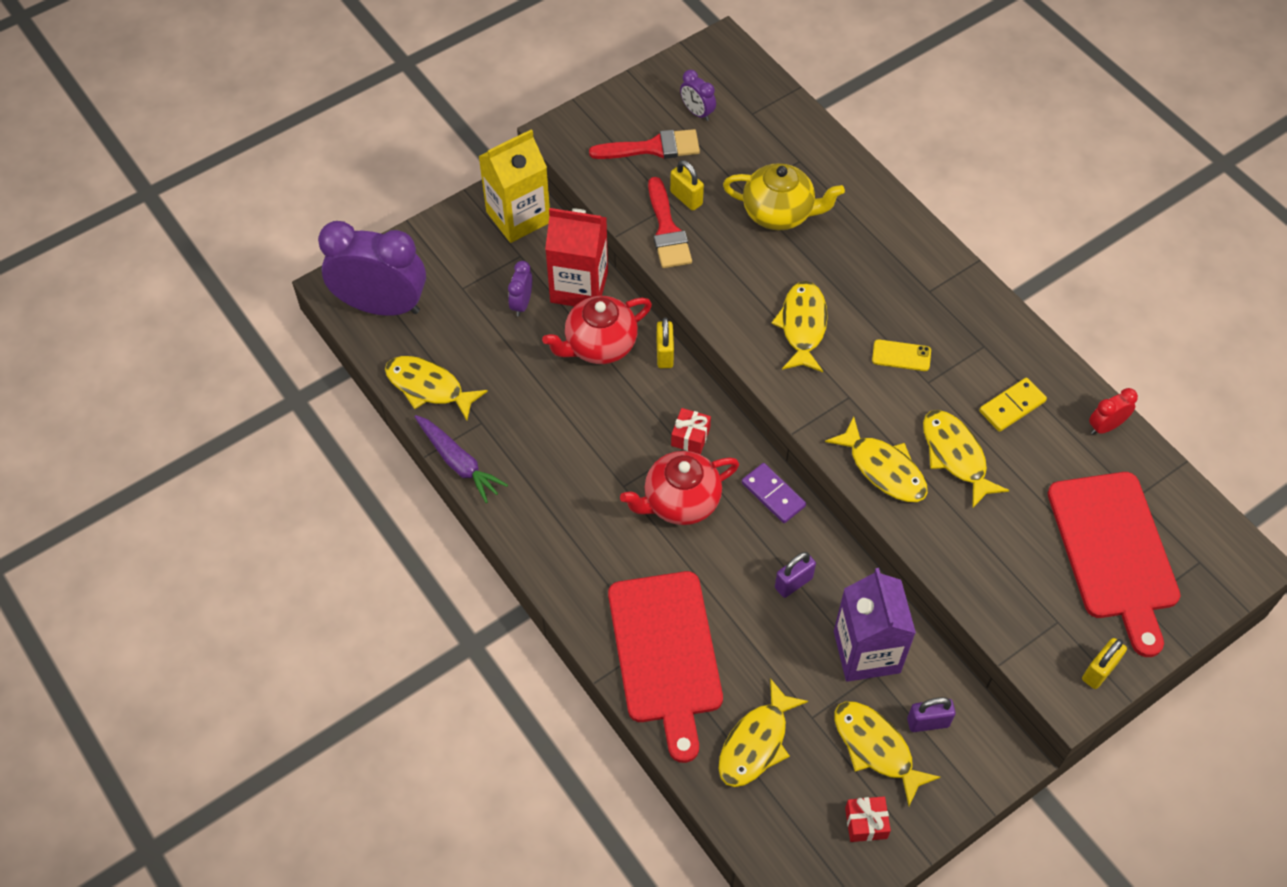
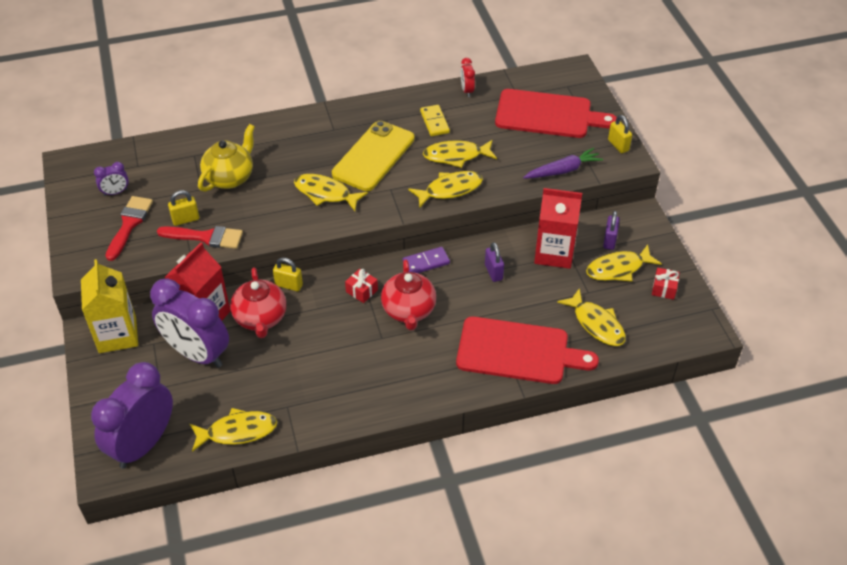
camera: 70 degrees left, 10 degrees down
yellow fish [385,356,488,420] -> yellow fish turned 150 degrees counterclockwise [190,408,277,452]
purple carrot [415,415,508,503] -> purple carrot moved to [523,148,603,179]
purple clock [508,261,532,316] -> purple clock [150,278,229,368], size x2.34
purple carton [834,568,916,682] -> red carton [534,188,582,269]
yellow phone [872,339,931,371] -> yellow phone [332,121,414,191], size x2.43

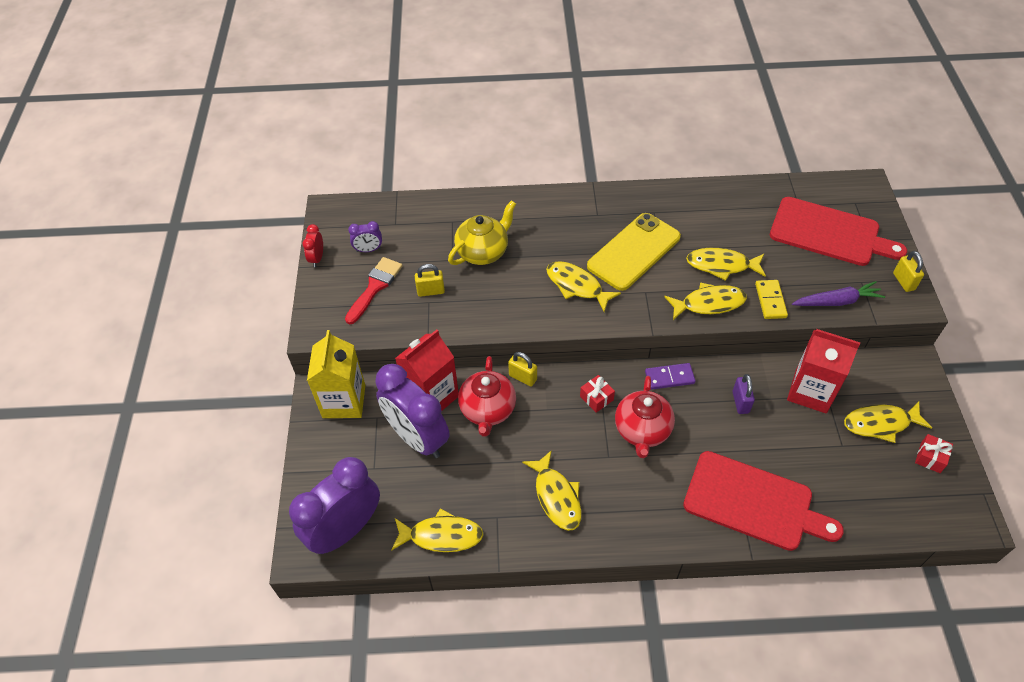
camera: 15 degrees right, 5 degrees up
red brush [157,226,243,249] -> none
yellow domino [420,105,450,136] -> yellow domino moved to [755,280,788,319]
red clock [461,58,475,97] -> red clock moved to [302,224,323,267]
yellow fish [557,288,626,346] -> yellow fish moved to [522,450,582,531]
purple padlock [603,211,620,250] -> none

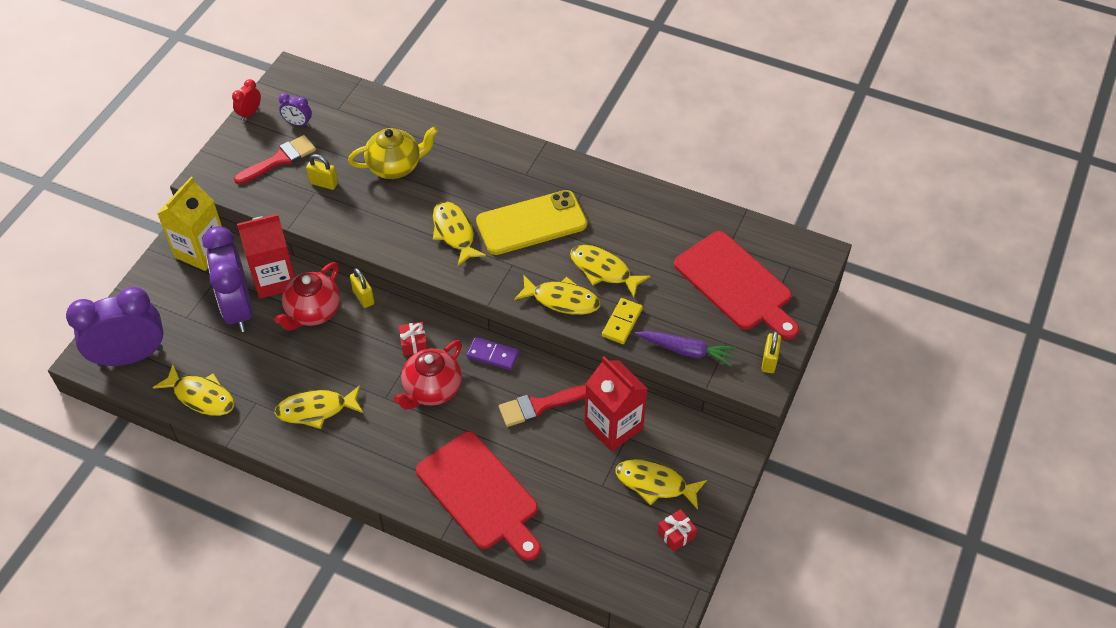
camera: 25 degrees right, 0 degrees up
yellow fish [522,450,582,531] -> yellow fish turned 75 degrees clockwise [274,385,363,429]
purple padlock [732,374,755,414] -> red brush [499,385,586,427]

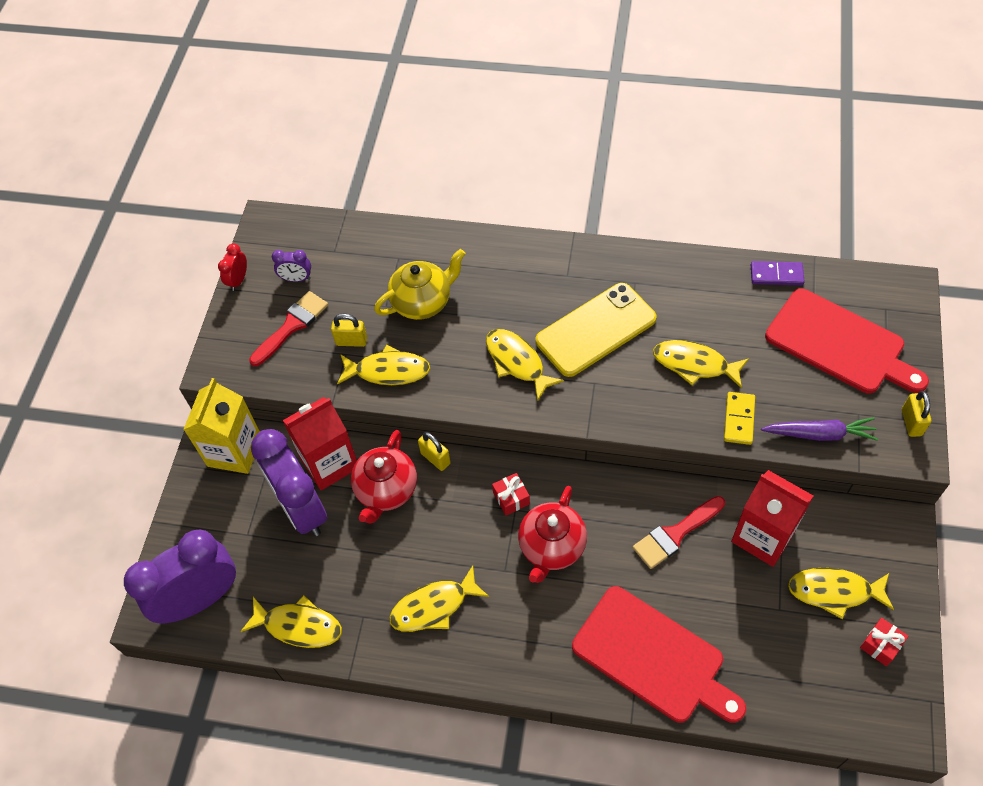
camera: 10 degrees left, 5 degrees up
purple domino [467,337,519,370] -> purple domino moved to [751,261,805,285]
yellow fish [514,275,600,315] -> yellow fish moved to [337,345,430,385]

